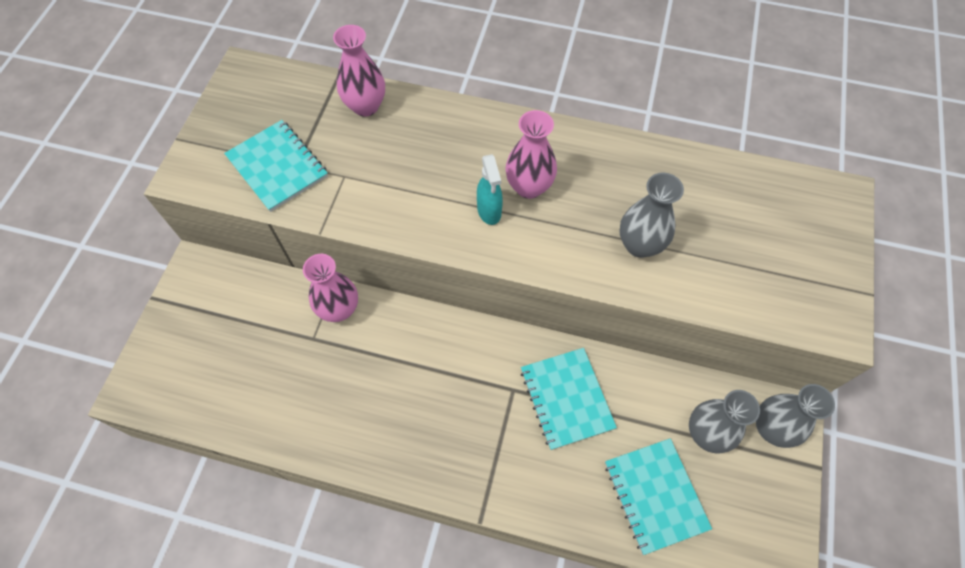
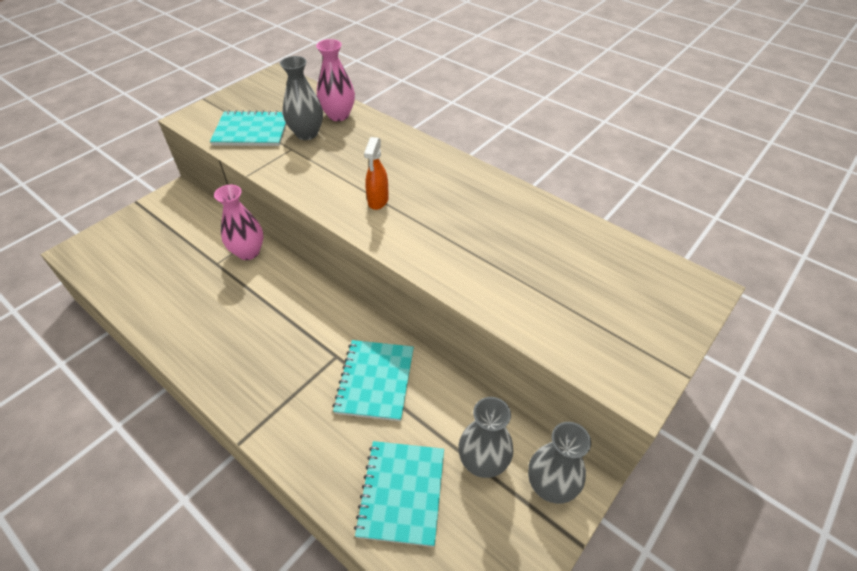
camera: 25 degrees right, 15 degrees down
turquoise notebook [224,120,328,212] -> turquoise notebook turned 75 degrees counterclockwise [210,110,287,146]
turquoise spray bottle [477,154,503,225] -> orange spray bottle [364,137,389,210]
pink vase [505,110,557,199] -> none
grey vase [619,173,684,258] -> grey vase moved to [280,56,323,140]

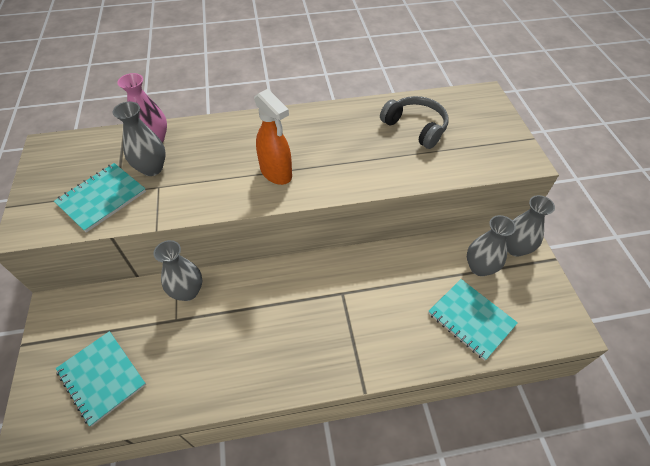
camera: 50 degrees left, 5 degrees up
pink vase [214,185,264,260] -> grey vase [154,240,202,301]
turquoise notebook [333,340,414,421] -> turquoise notebook moved to [56,331,146,427]
orange spray bottle [364,137,389,210] -> orange spray bottle [254,89,292,185], size x1.53
none -> grey headphones [380,96,449,149]

